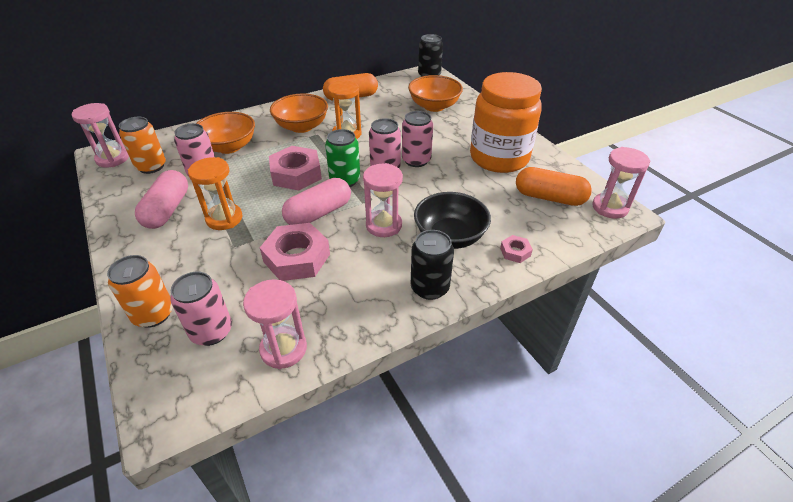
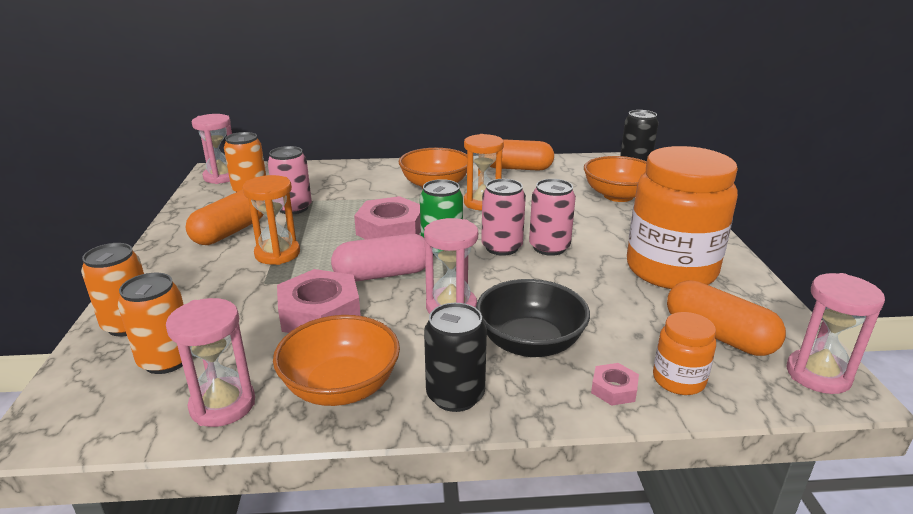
camera: 25 degrees right, 15 degrees down
pink capsule [135,170,188,229] -> orange capsule [186,190,264,245]
pink can [170,272,232,346] -> orange can [118,273,184,374]
orange bowl [196,112,255,154] -> orange bowl moved to [273,315,400,406]
none -> orange jar [653,312,716,395]

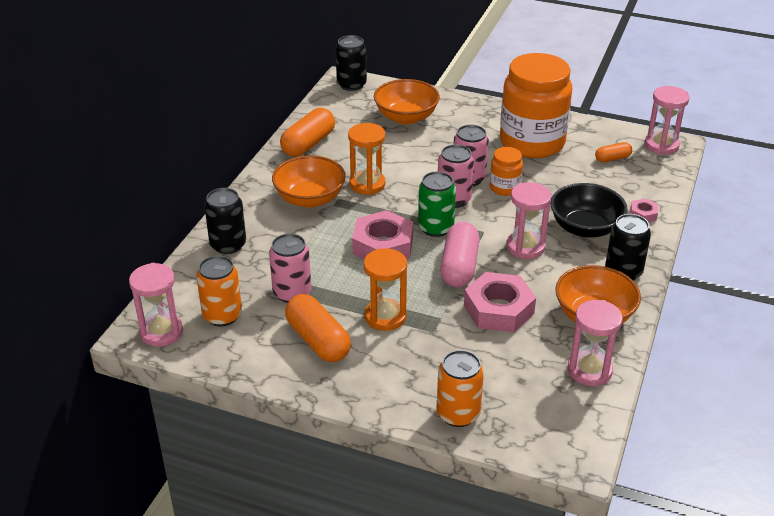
camera: 65 degrees left, 10 degrees up
orange can [118,273,184,374] -> none
orange jar [653,312,716,395] -> orange jar moved to [490,147,523,196]
orange capsule [667,280,786,356] -> orange capsule [595,142,632,162], size x0.53
none -> black can [204,188,246,254]

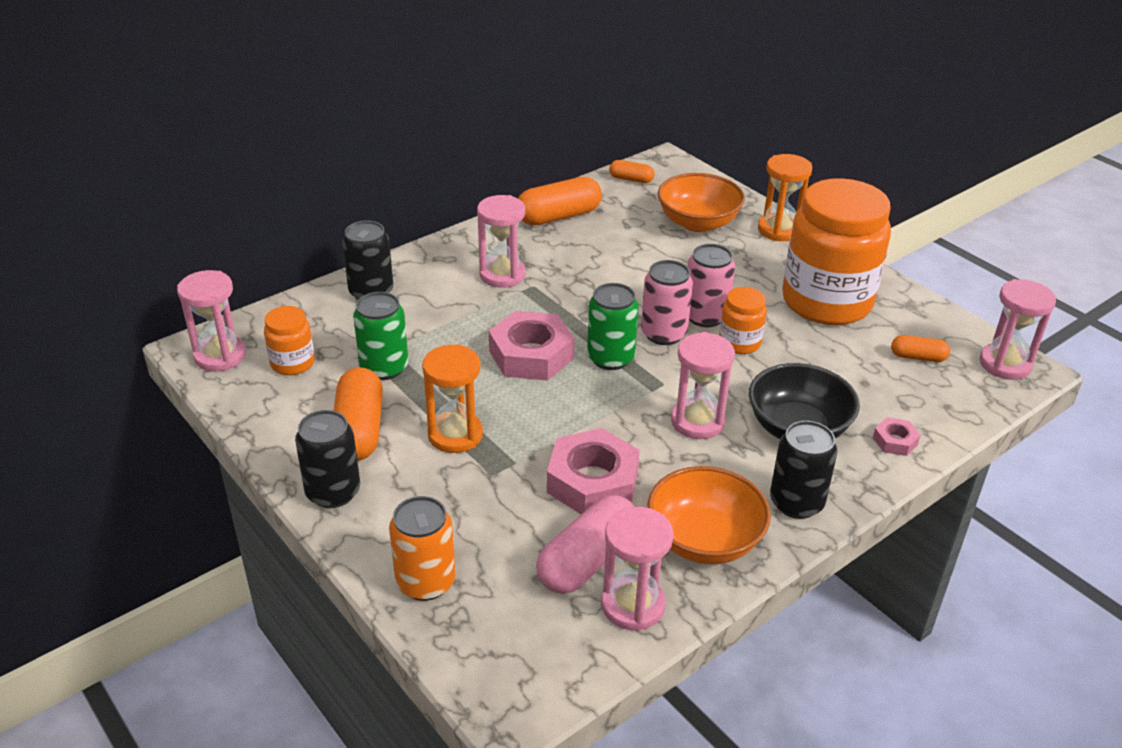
camera: 30 degrees right, 0 degrees up
orange can [196,255,242,327] -> orange jar [264,306,315,375]
pink can [269,234,311,303] -> green can [353,292,408,380]
orange bowl [272,155,346,208] -> pink hourglass [477,195,526,288]
black can [336,35,367,91] -> black can moved to [295,410,360,508]
orange hourglass [348,123,385,195] -> orange hourglass moved to [758,154,812,241]
pink capsule [440,222,479,288] -> pink capsule moved to [536,495,635,594]
none -> orange capsule [609,160,655,183]

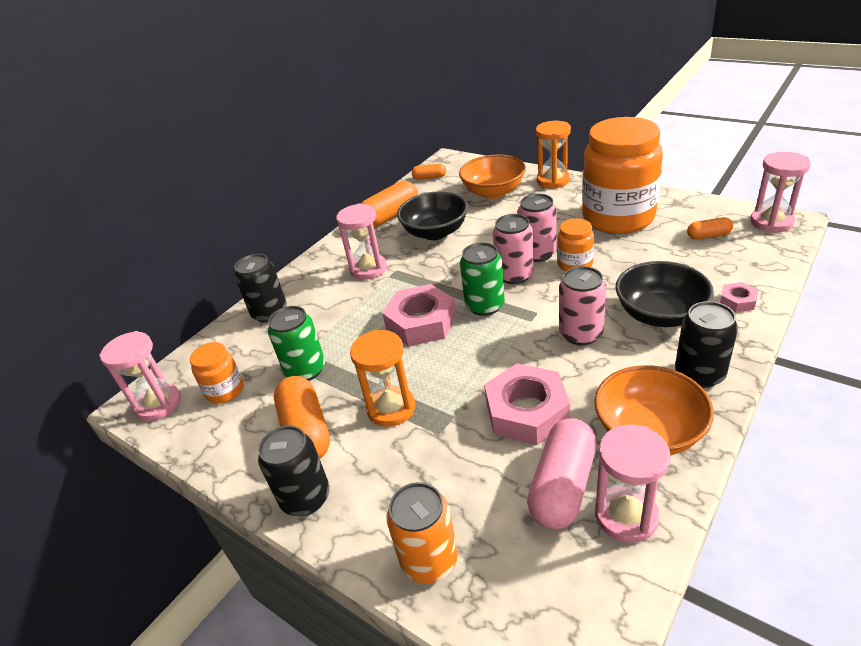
camera: 10 degrees left, 0 degrees up
pink hourglass [671,332,735,439] -> pink can [559,266,606,345]
none -> black bowl [397,191,468,240]

